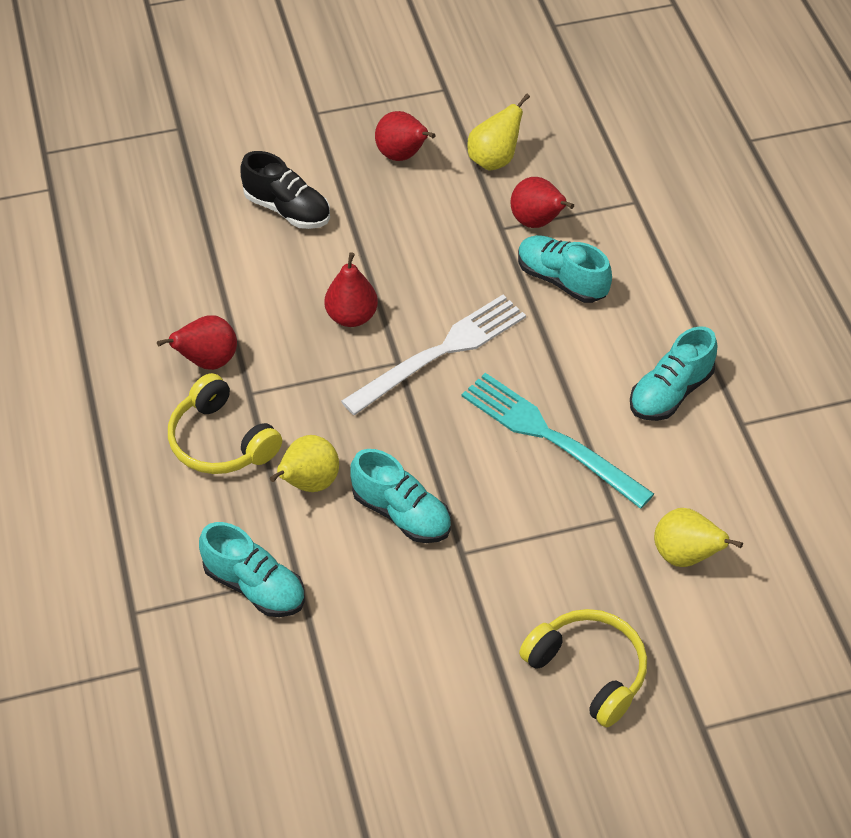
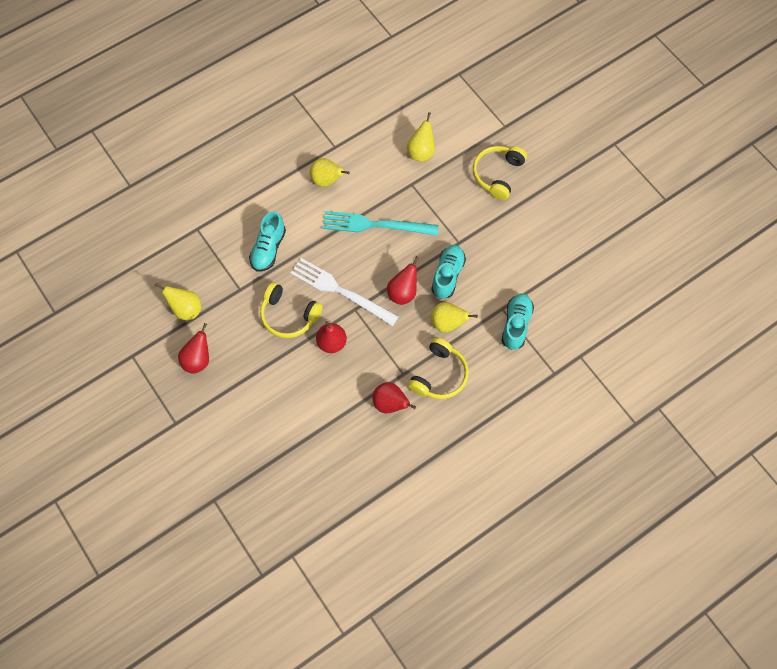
camera: 110 degrees left, 15 degrees up
black shoe [240,151,330,229] -> none
turquoise fork [462,373,654,509] -> turquoise fork turned 75 degrees clockwise [323,211,439,236]
red pear [510,177,574,228] -> red pear moved to [387,256,419,305]
turquoise shoe [630,326,717,421] -> yellow pear [310,158,350,187]
none -> yellow headphones [260,282,323,338]

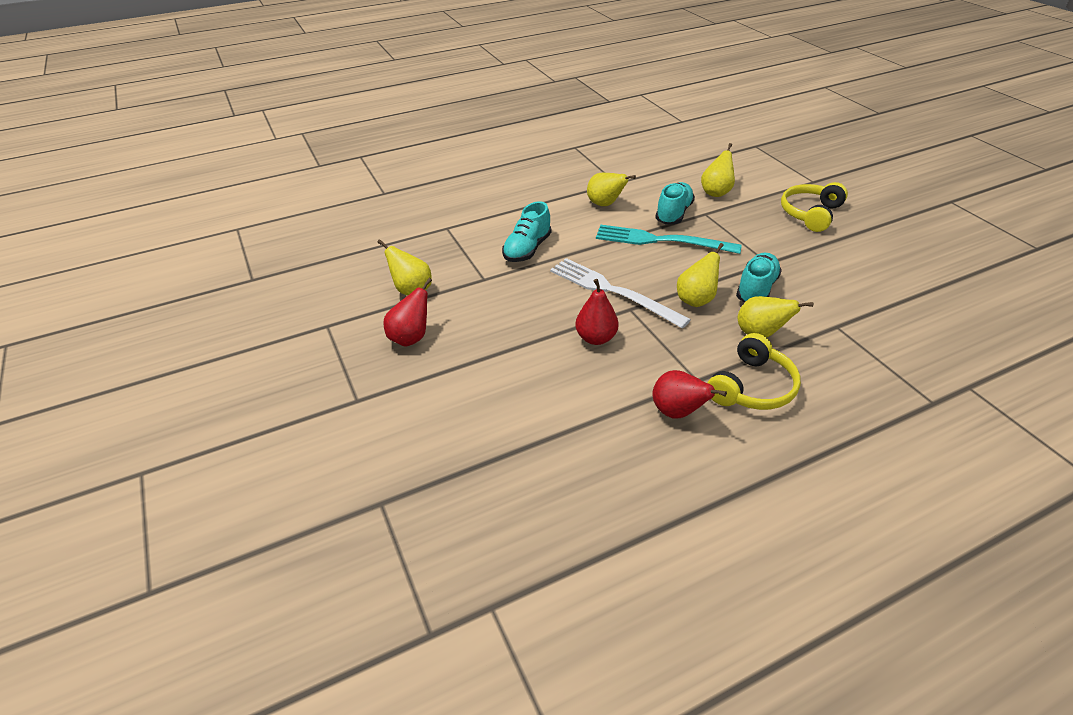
camera: 10 degrees right, 25 degrees down
yellow headphones [260,282,323,338] -> none
red pear [387,256,419,305] -> yellow pear [677,243,724,307]
turquoise shoe [501,294,534,350] -> turquoise shoe moved to [655,182,695,224]

